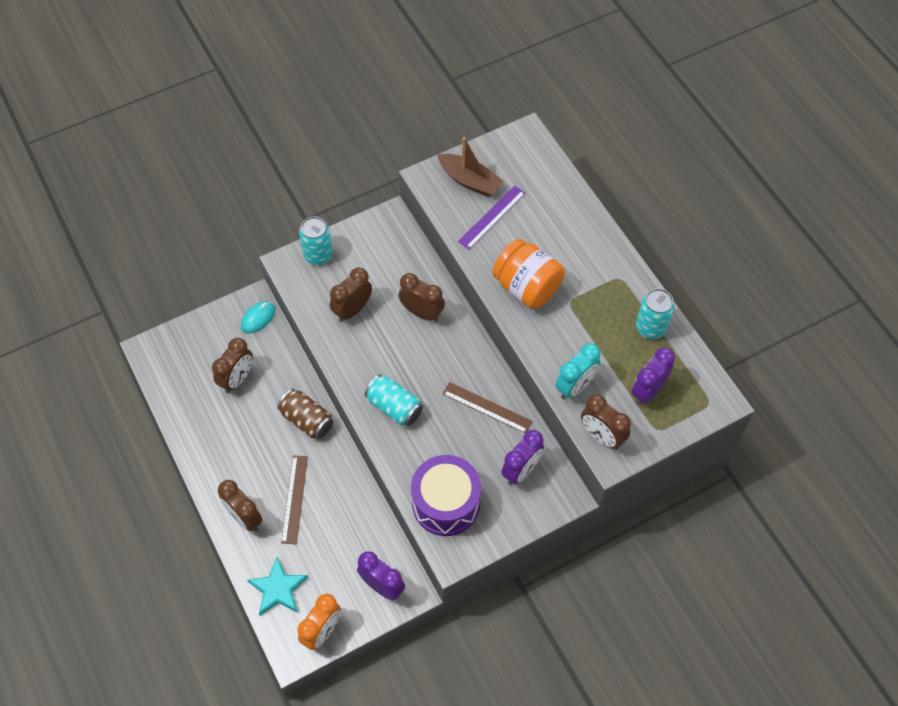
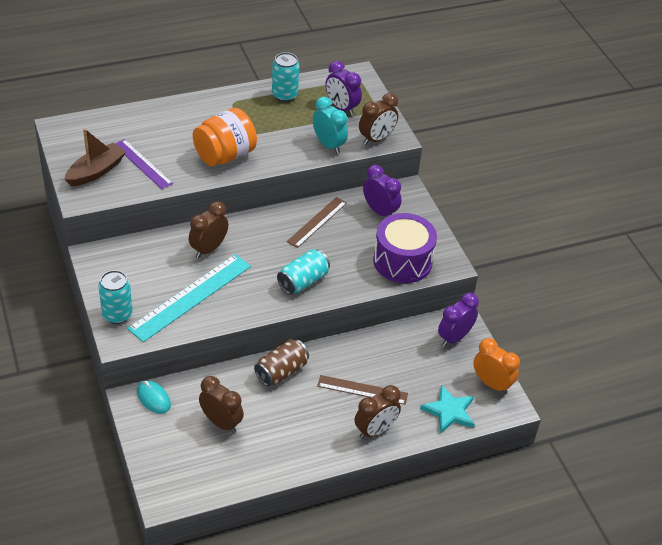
camera: 85 degrees left, 15 degrees down
brown clock [330,267,372,322] -> turquoise ruler [127,254,251,342]

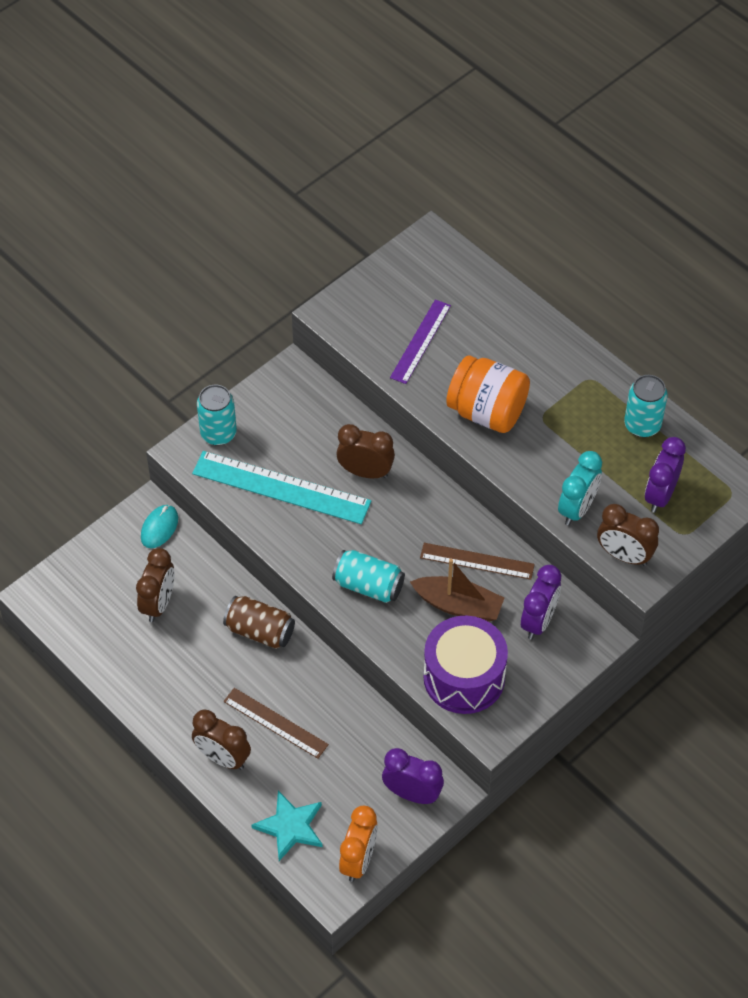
camera: 70 degrees right, 10 degrees up
brown boat [64,128,126,186] -> brown boat moved to [410,559,504,622]
brown ruler [317,375,408,405] -> brown ruler turned 45 degrees counterclockwise [224,688,329,759]

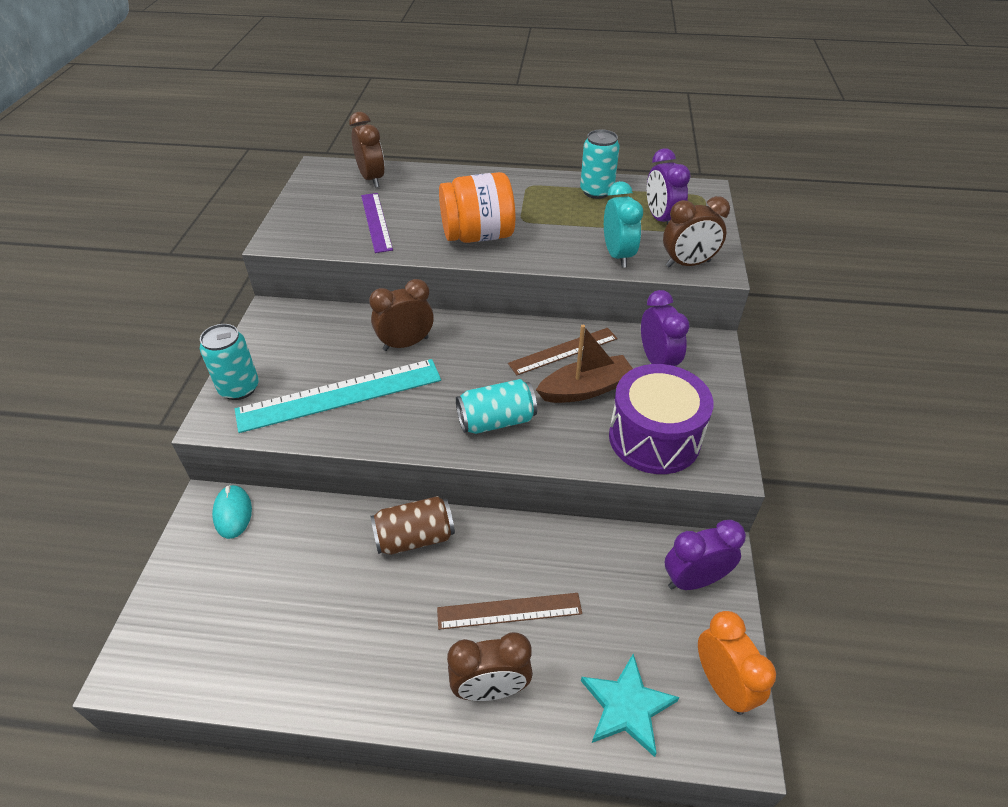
camera: 40 degrees left, 10 degrees down
brown clock [136,548,175,622] -> brown clock moved to [349,112,385,188]

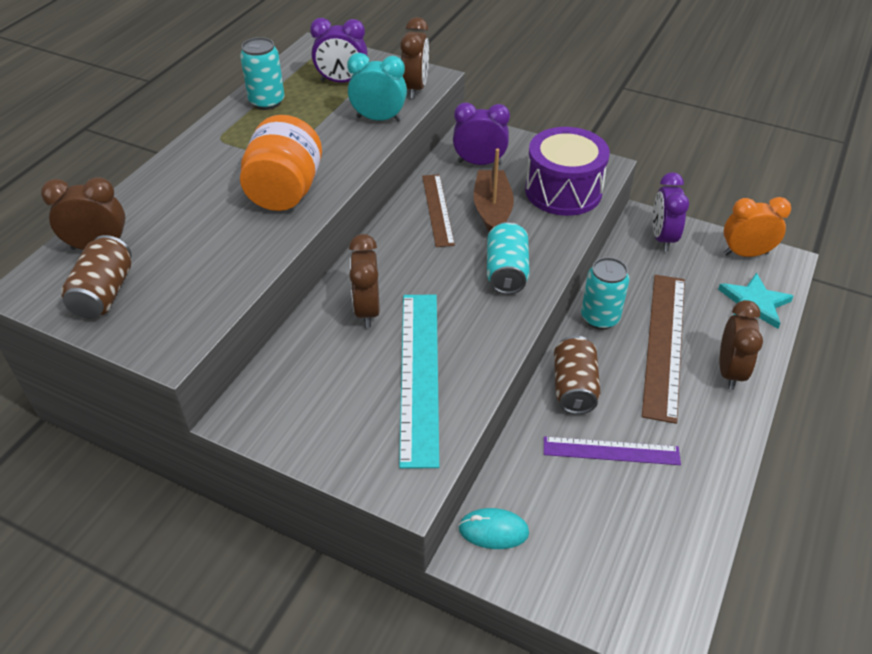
camera: 70 degrees left, 0 degrees up
turquoise can [200,324,259,400] -> turquoise can moved to [581,257,630,329]
purple ruler [361,193,393,253] -> purple ruler moved to [544,436,681,465]
brown ruler [437,593,582,630] -> brown ruler [642,275,685,424], size x1.63
none -> brown can [61,235,132,319]

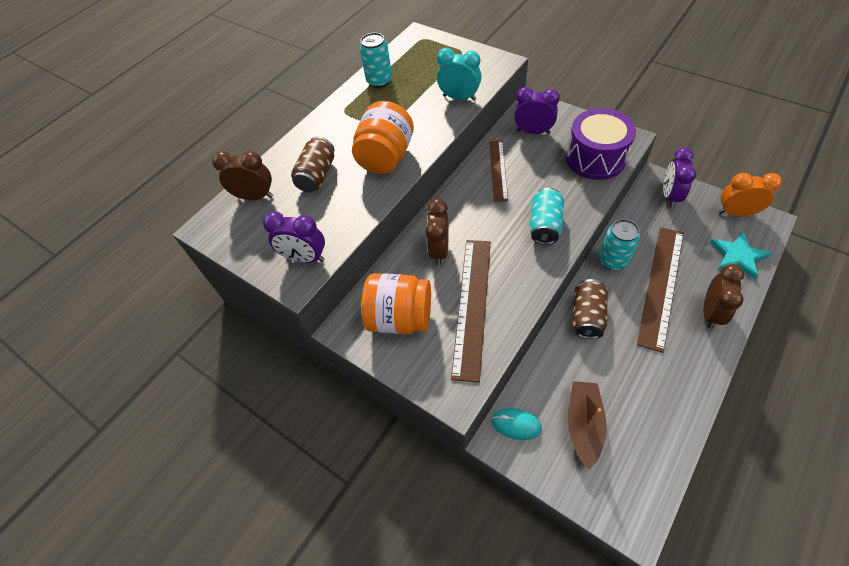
camera: 15 degrees right, 10 degrees up
brown can [61,235,132,319] -> brown can moved to [291,136,334,192]
purple clock [310,18,368,83] -> purple clock moved to [263,211,325,263]
turquoise ruler [399,295,439,469] -> brown ruler [451,240,491,383]
brown clock [400,17,429,99] -> none
brown boat [474,148,514,232] -> brown boat moved to [568,381,607,470]
purple ruler [544,436,681,465] -> none
none -> orange jar [361,273,431,334]

